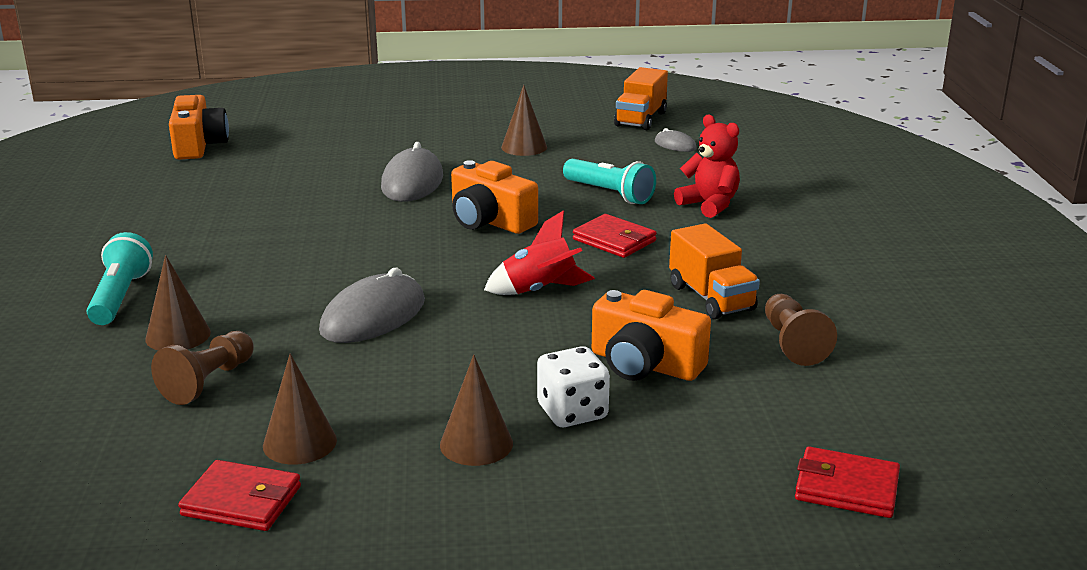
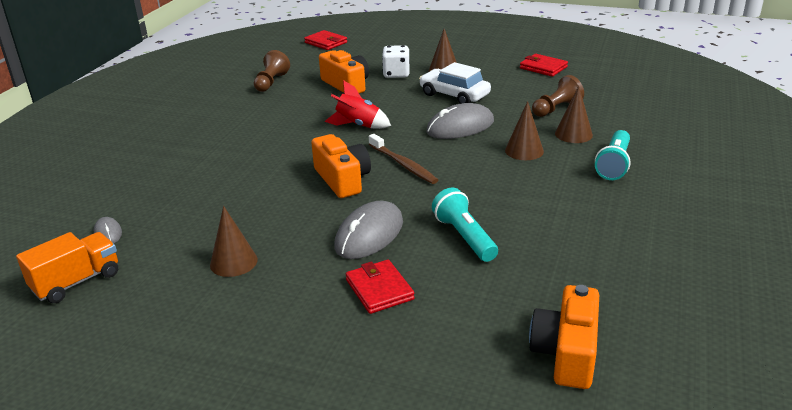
camera: 155 degrees left, 5 degrees up
brown cone [263,354,337,464] -> brown cone moved to [505,101,544,160]
turquoise flashlight [563,159,656,204] -> turquoise flashlight moved to [432,188,498,262]
red wallet [573,214,657,258] -> red wallet moved to [346,260,415,314]
orange truck [669,223,760,319] -> none
red teddy bear [674,115,740,218] -> none
none -> brown toothbrush [369,134,438,184]
none -> white car [419,62,491,104]

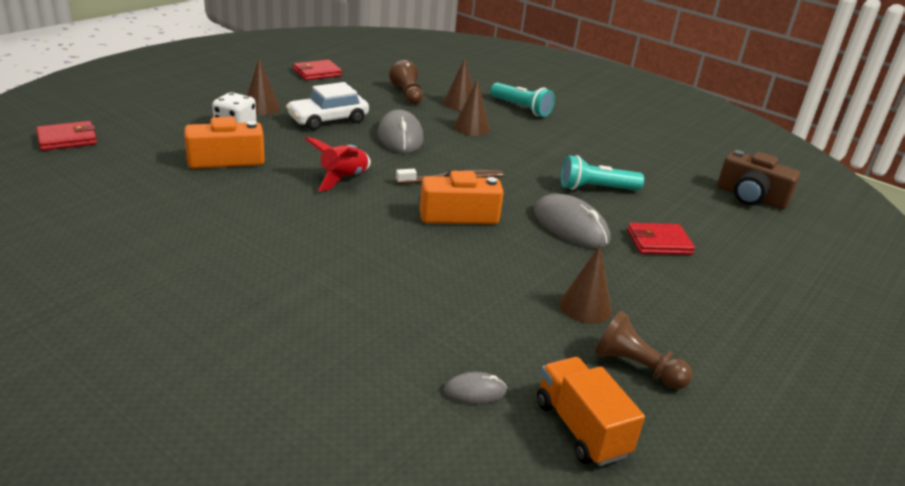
camera: 75 degrees left, 0 degrees up
brown pawn [254,50,290,92] -> brown pawn moved to [595,311,692,389]
orange camera [529,285,599,389] -> brown camera [717,150,800,209]

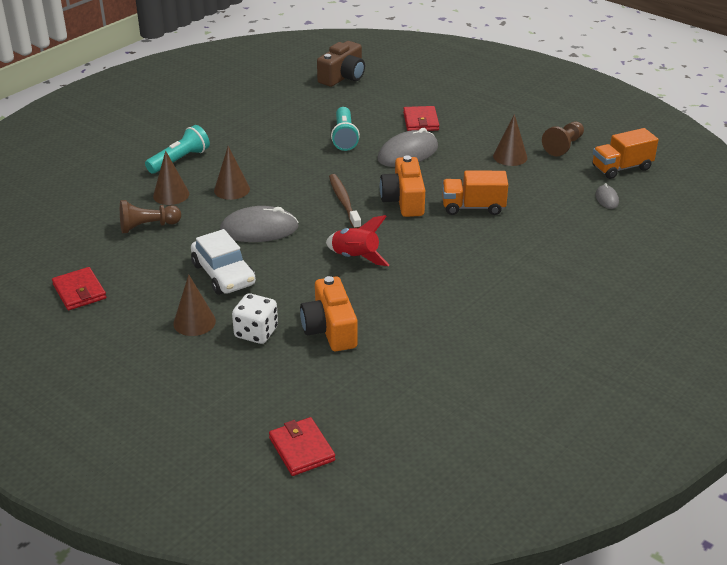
camera: 85 degrees left, 5 degrees up
none -> orange truck [442,171,508,215]

